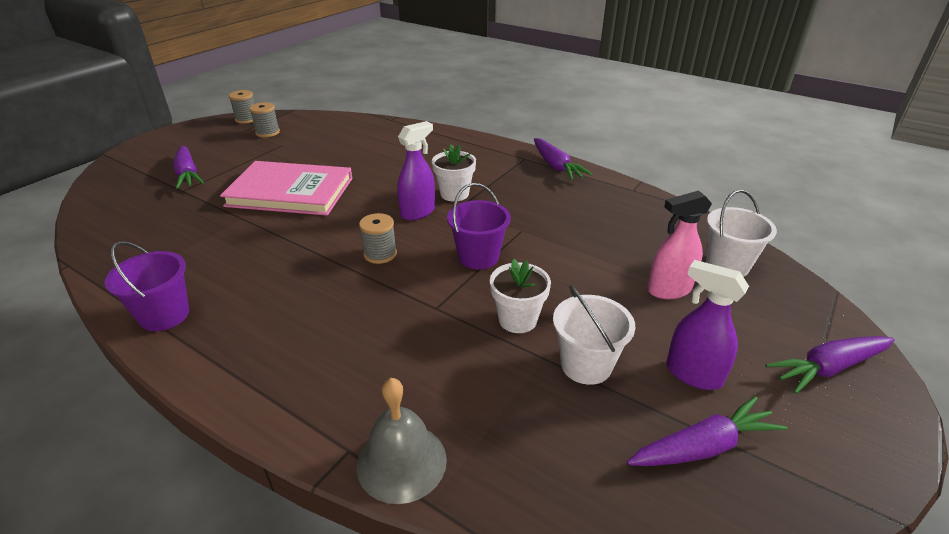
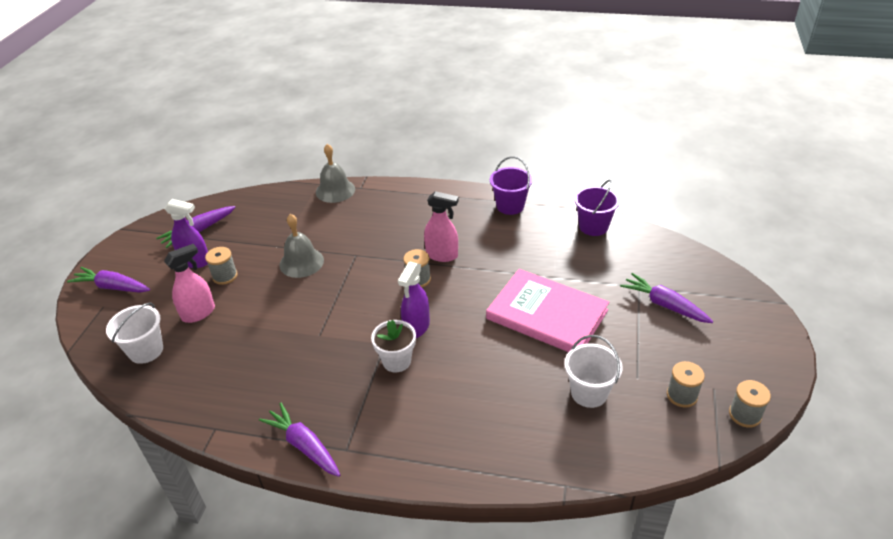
camera: 160 degrees right, 5 degrees up
pink book [220,161,352,215] -> pink book turned 45 degrees clockwise [486,269,609,352]
purple bucket [447,183,511,269] -> purple bucket moved to [574,179,620,236]
white flower pot [490,259,551,333] -> grey bell [279,214,324,278]
white bucket [553,285,636,385] -> white bucket moved to [564,335,623,408]
purple carrot [765,336,895,394] -> purple carrot turned 120 degrees counterclockwise [67,267,150,293]
none -> grey spool [205,247,238,285]
none -> pink spray bottle [424,191,459,262]

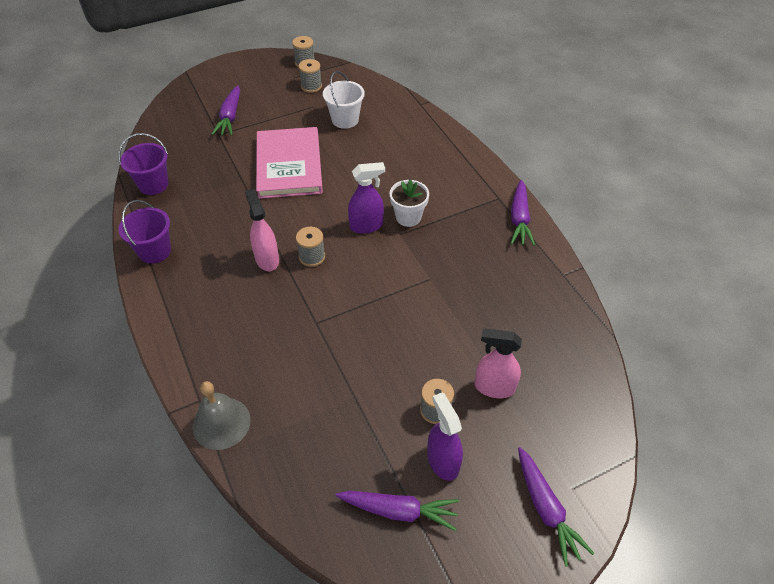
camera: 130 degrees left, 10 degrees up
white bucket [106,303,163,364] -> none
grey bell [279,214,324,278] -> none

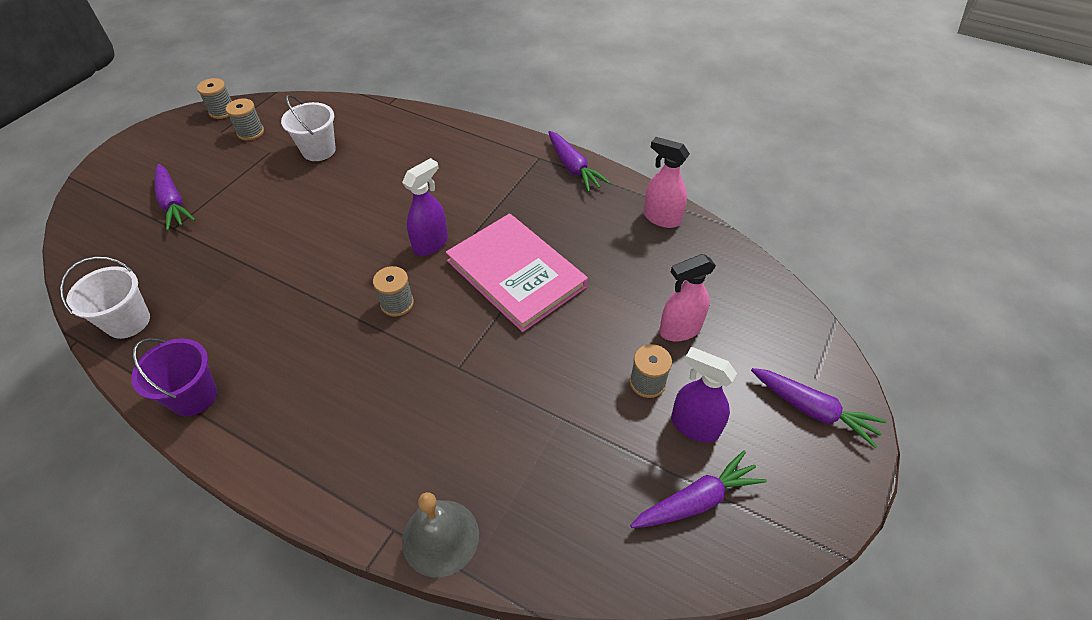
camera: 35 degrees left, 0 degrees up
purple bucket [118,133,168,195] -> white bucket [60,257,150,339]
pink spray bottle [245,189,279,271] -> pink spray bottle moved to [644,137,690,228]
pink book [256,127,323,199] -> pink book moved to [446,213,588,332]
white flower pot [390,179,429,227] -> none

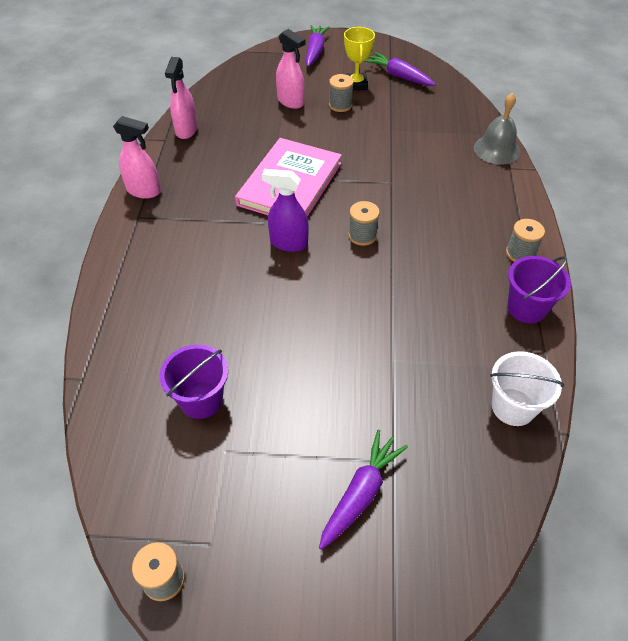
camera: 115 degrees left, 0 degrees up
grey spool [226,99,264,140] -> grey spool moved to [506,219,545,262]
white bucket [281,95,336,161] -> purple bucket [160,345,228,419]
purple carrot [548,131,611,192] -> pink spray bottle [113,116,161,198]
purple spray bottle [671,347,737,443] -> yellow trophy [344,27,375,90]

